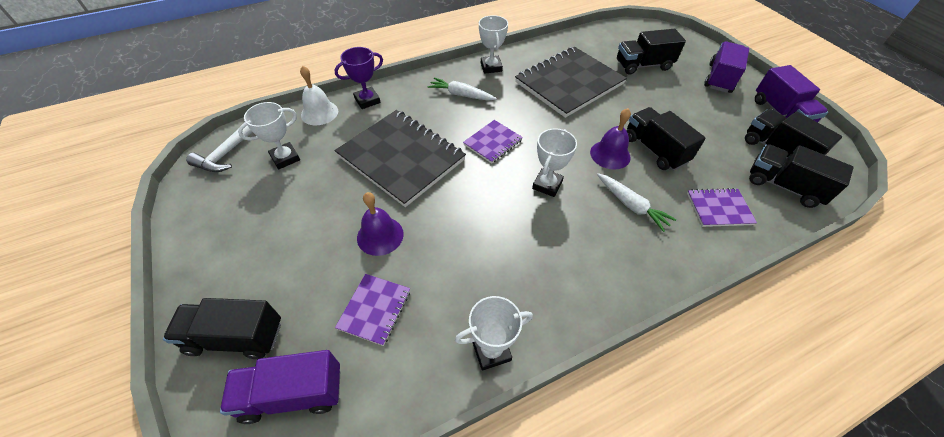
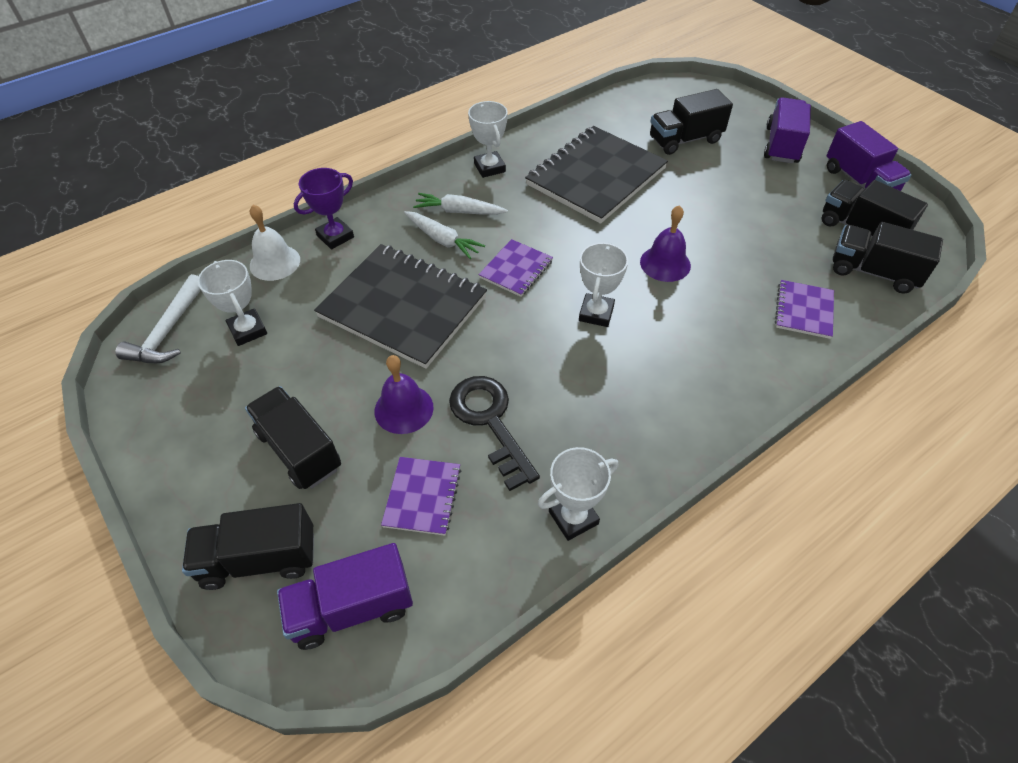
camera: 10 degrees left, 0 degrees up
white trophy [238,102,300,169] -> white trophy turned 75 degrees counterclockwise [198,260,267,346]
white carrot [597,173,676,232] -> white carrot moved to [404,211,485,259]
black truck [627,107,706,170] -> black truck moved to [245,386,341,489]
purple notebook [687,188,757,227] -> purple notebook turned 60 degrees counterclockwise [775,280,834,339]
none -> black key [449,376,540,491]

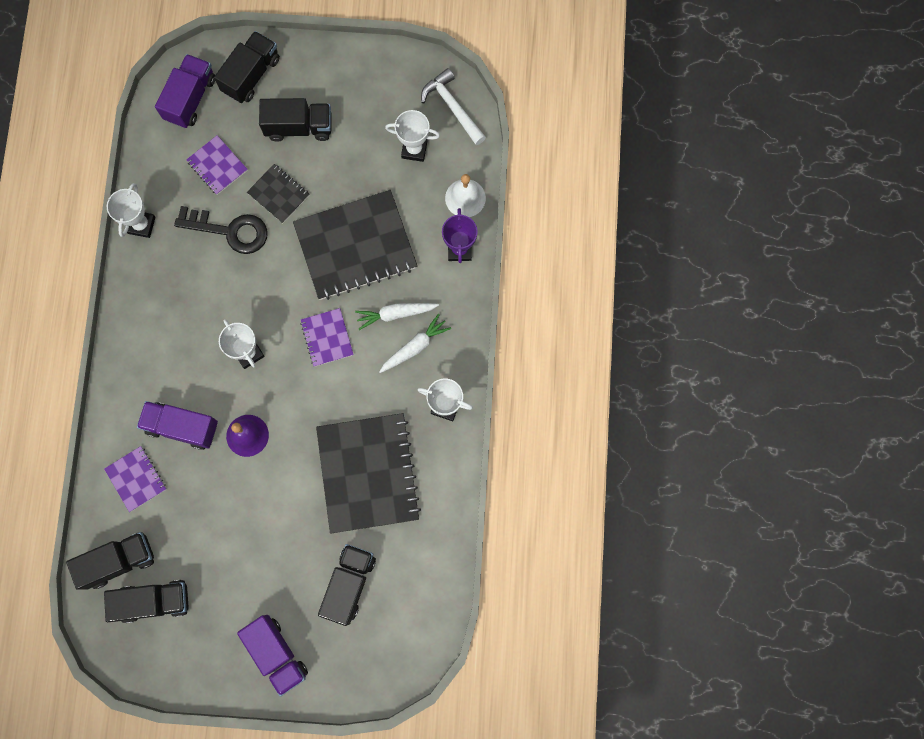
camera: 130 degrees right, 25 degrees up
purple bell [375,355,433,434] -> black notebook [247,164,310,223]
purple truck [827,121,911,191] -> purple truck moved to [137,401,218,450]

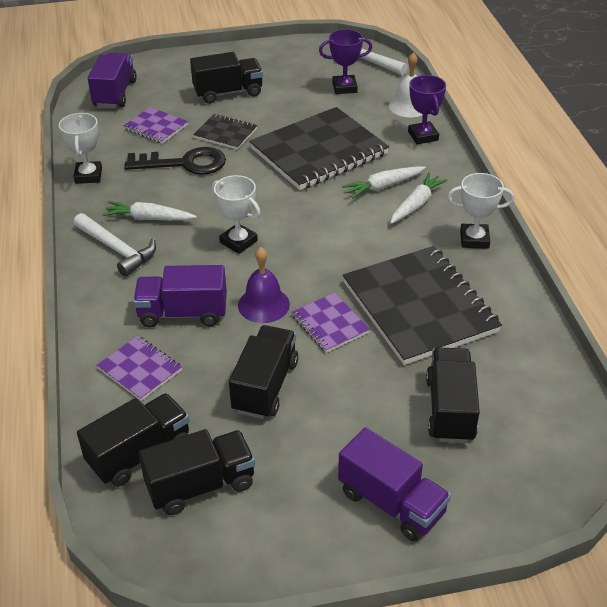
camera: 15 degrees left, 35 degrees down
black truck [214,31,280,103] -> black truck moved to [229,325,298,419]
purple notebook [300,308,354,367] -> purple notebook moved to [292,293,370,353]
white trophy [385,110,440,162] -> purple trophy [319,29,372,94]
none -> white hammer [74,213,156,277]
none -> white carrot [102,201,197,221]

